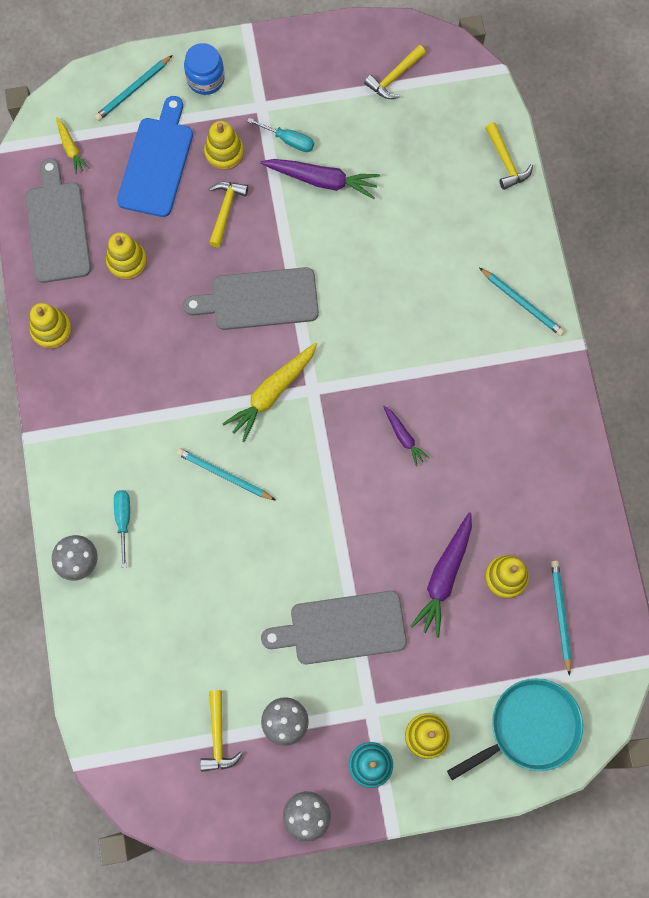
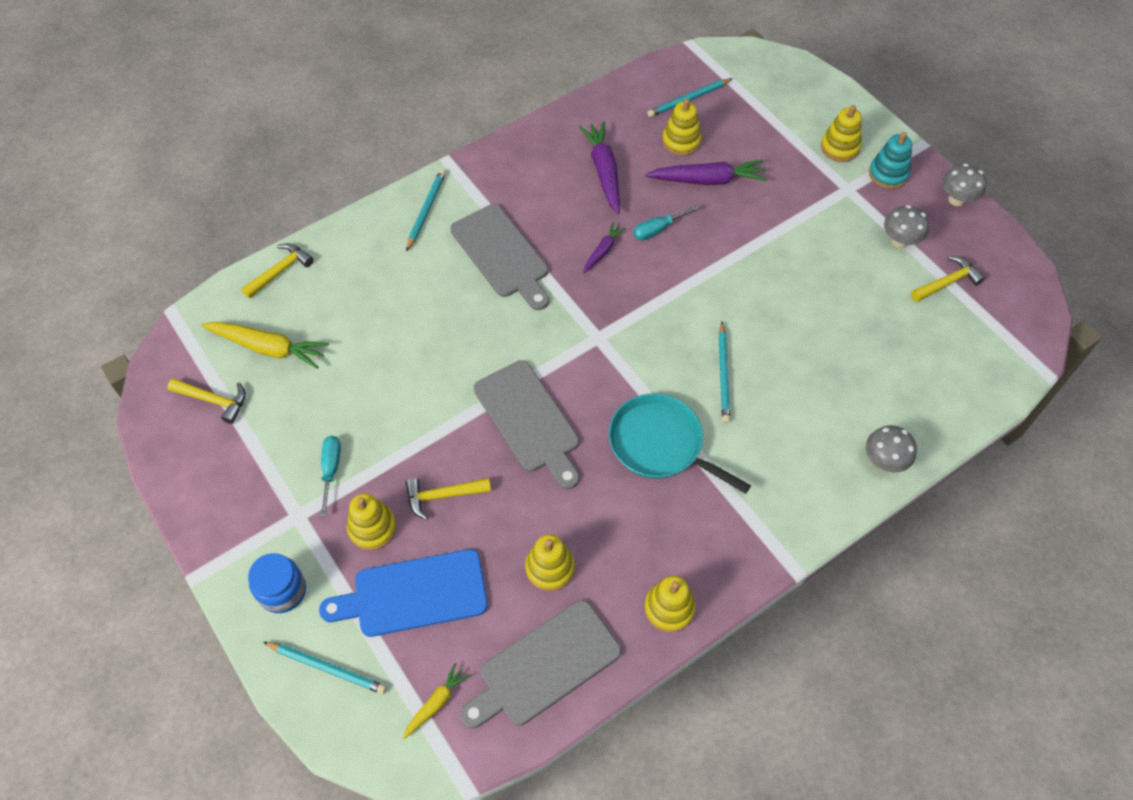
camera: 115 degrees left, 15 degrees down
turquoise screwdriver [114,490,130,568] -> turquoise screwdriver moved to [633,205,700,240]
yellow carrot [222,342,317,442] -> yellow carrot moved to [201,322,329,369]
purple carrot [260,159,380,199] -> purple carrot moved to [578,121,620,214]
grey cutting board [261,591,407,664] -> grey cutting board moved to [450,204,549,310]
turquoise pan [447,678,583,780] -> turquoise pan moved to [609,393,751,494]

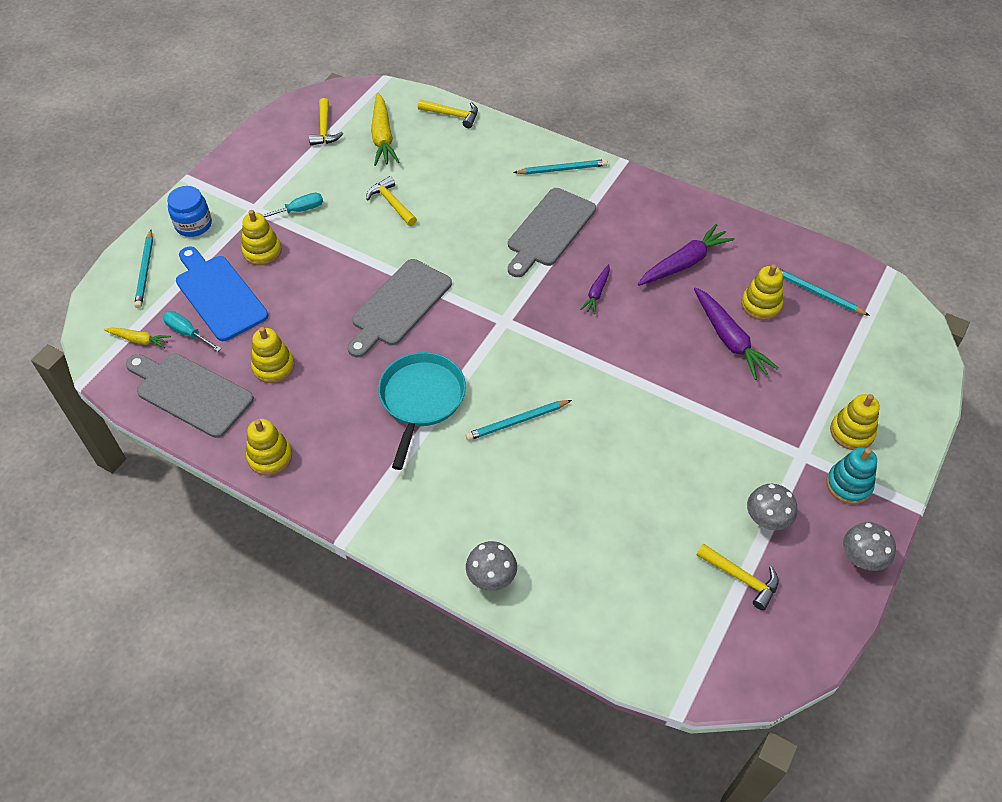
camera: 65 degrees right, 5 degrees down
yellow hammer [405,478,491,520] -> yellow hammer moved to [366,176,417,226]
purple carrot [583,222,626,273] -> purple carrot turned 105 degrees clockwise [580,264,610,314]
turquoise screwdriver [633,205,700,240] -> turquoise screwdriver moved to [163,311,221,352]

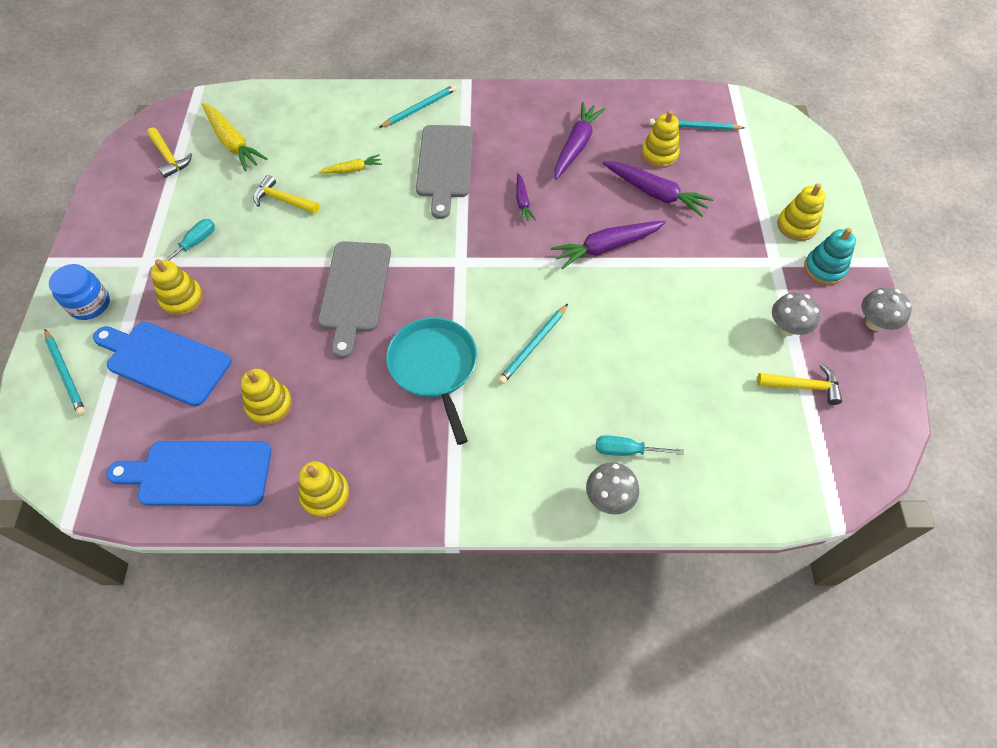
camera: 30 degrees left, 5 degrees up
yellow carrot [104,328,171,349] -> yellow carrot moved to [318,154,382,173]
grey cutting board [126,354,254,438] -> blue cutting board [106,441,271,506]
turquoise screwdriver [163,311,221,352] -> turquoise screwdriver moved to [596,435,684,456]
yellow hammer [418,99,478,128] -> none
none -> purple carrot [551,221,666,269]

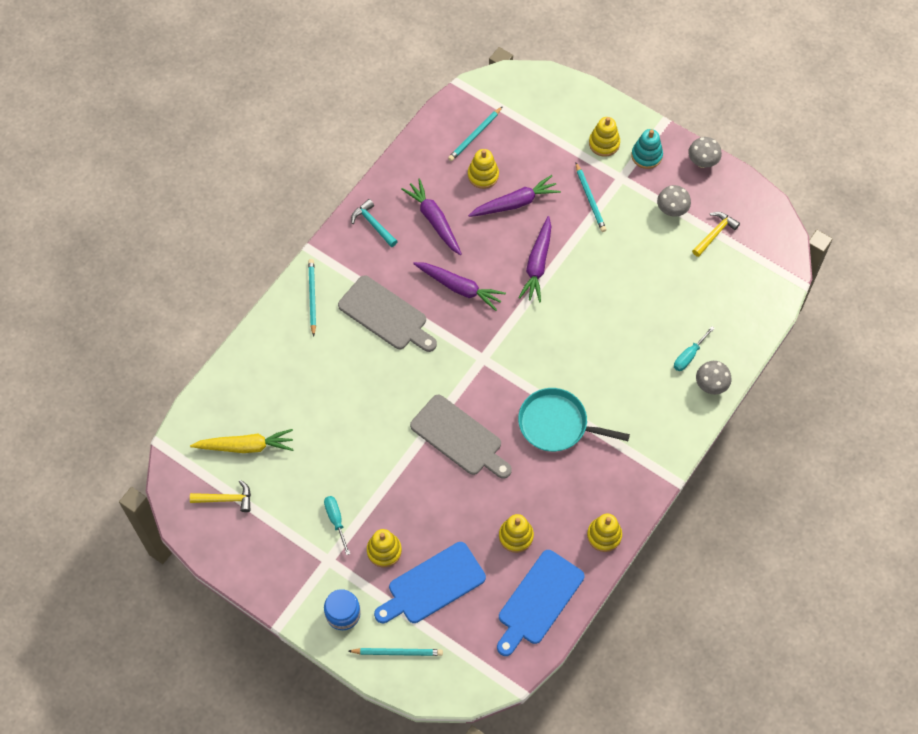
camera: 55 degrees left, 5 degrees up
yellow hammer [253,175,319,214] -> none
yellow carrot [318,154,382,173] -> none
turquoise pencil [498,304,568,384] -> turquoise pencil moved to [576,163,606,232]
purple carrot [516,173,536,222] -> purple carrot [413,262,506,311], size x1.80
none -> turquoise hammer [351,199,398,247]

